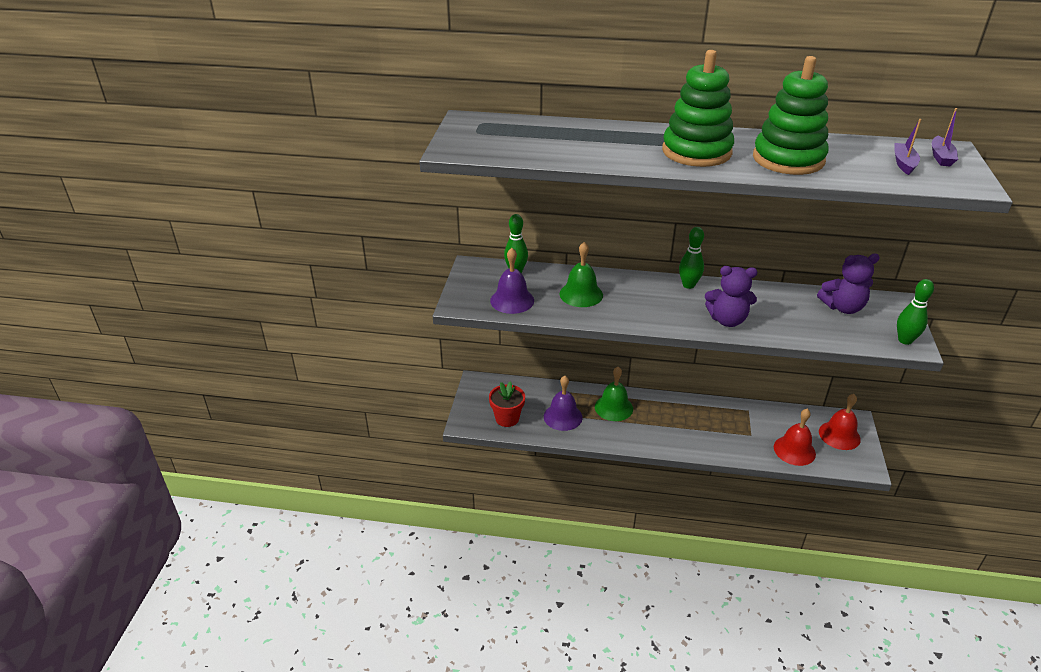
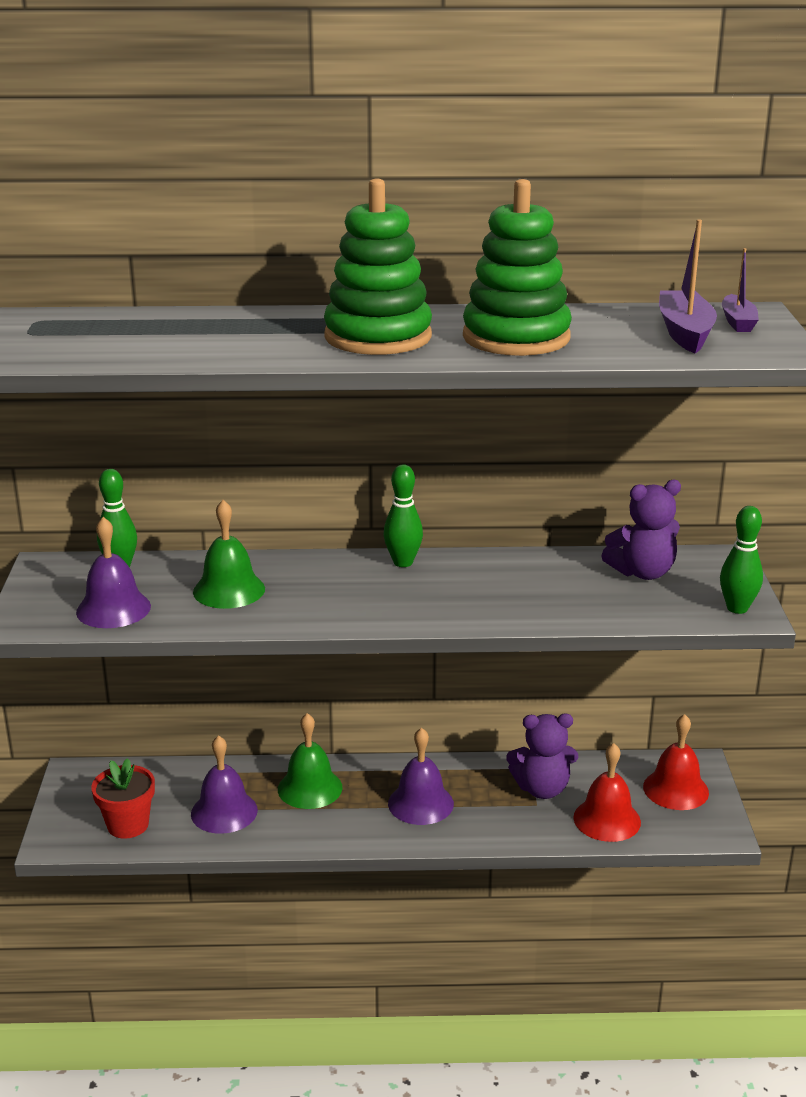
camera: 10 degrees left, 10 degrees down
purple teddy bear [705,266,757,327] -> purple teddy bear moved to [506,714,578,799]
purple boat [894,119,922,175] -> purple boat [659,220,717,353], size x1.59
none -> purple bell [388,727,454,825]

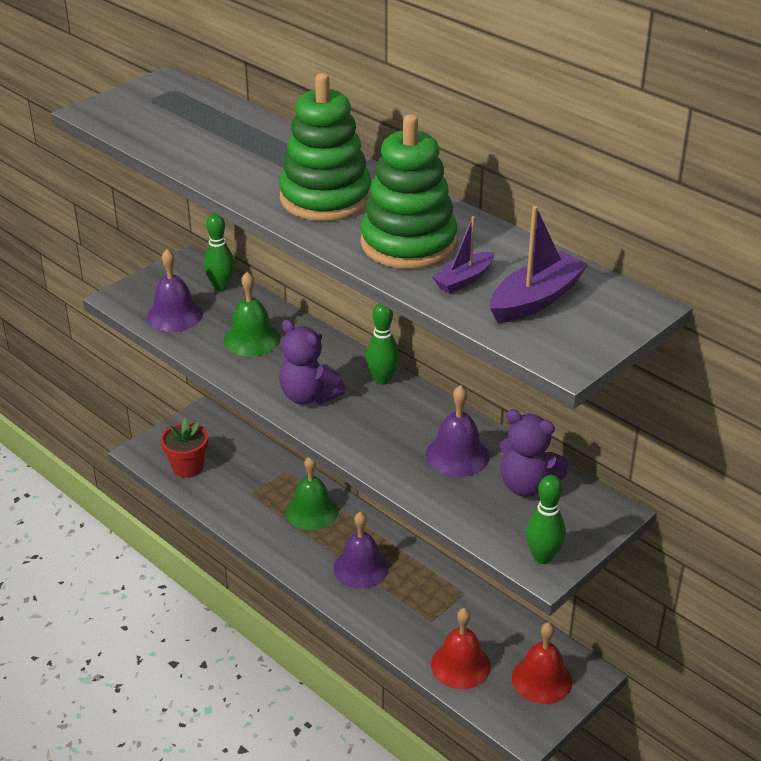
camera: 45 degrees right, 10 degrees up
purple bell [191,735,258,834] -> purple bell moved to [425,385,489,477]
purple teddy bear [506,714,578,799] -> purple teddy bear moved to [279,320,346,405]
purple boat [722,248,759,332] -> purple boat moved to [432,216,494,294]

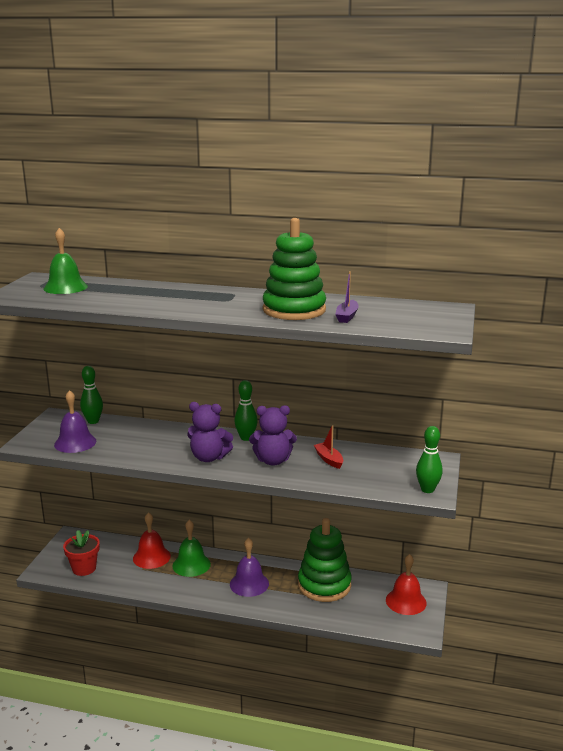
camera: 30 degrees left, 15 degrees down
green bell [223,272,281,356] -> green bell moved to [44,228,88,294]
green stacking toy [279,73,371,221] -> green stacking toy moved to [298,518,352,602]
purple bell [425,385,489,477] -> red boat [314,425,343,469]
red bell [431,608,491,689] -> red bell moved to [133,512,171,569]
purple boat [490,206,588,323] -> none
purple teddy bear [499,409,569,497] -> purple teddy bear moved to [249,405,297,466]

